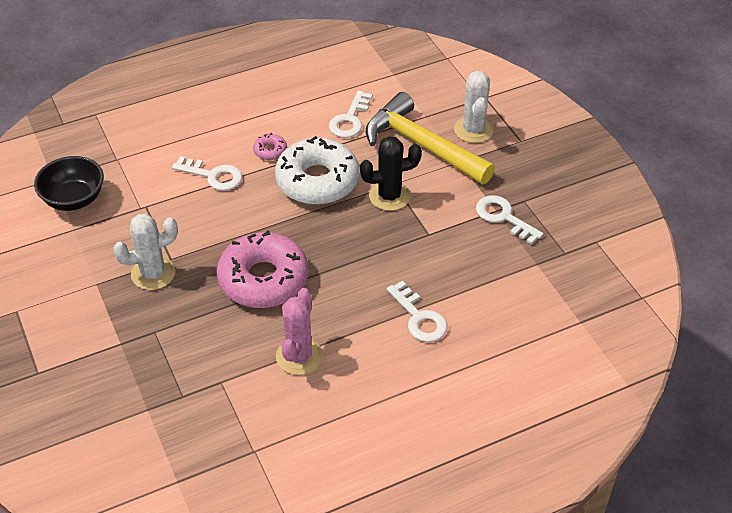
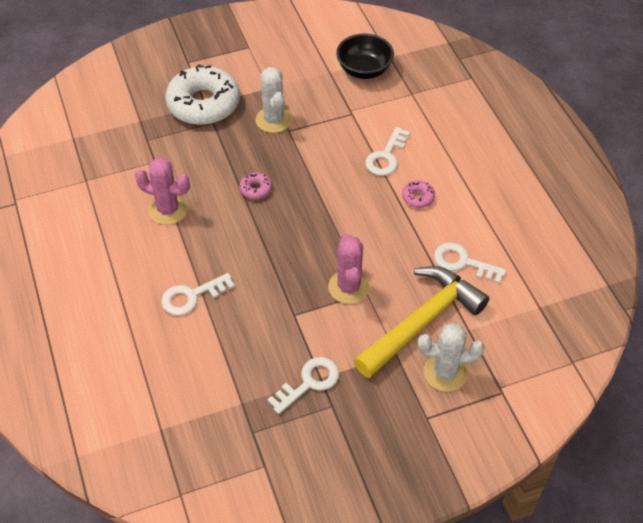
camera: 95 degrees right, 5 degrees up
pink donut [217,230,309,308] -> pink donut [239,172,272,199], size x0.41
white donut [275,136,360,205] -> white donut moved to [165,64,240,125]
black cactus [360,136,422,211] -> pink cactus [328,234,370,304]

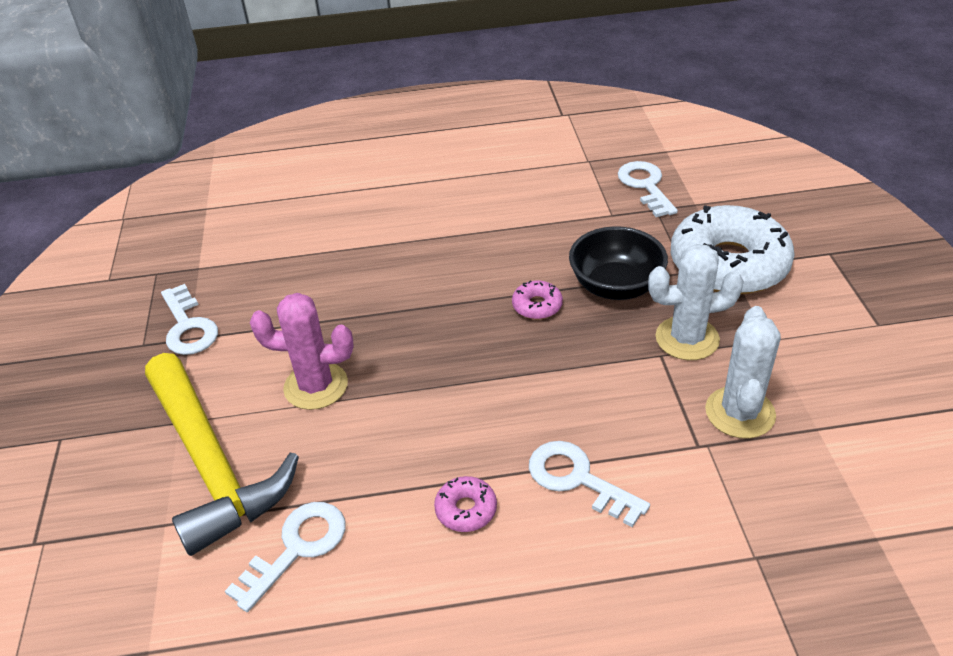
camera: 105 degrees right, 10 degrees down
pink cactus [135,158,190,225] -> none
white key [161,273,235,316] -> white key moved to [618,161,678,217]
black bowl [336,33,394,79] -> black bowl moved to [569,226,668,300]
white cactus [418,323,484,392] -> white cactus moved to [705,306,781,439]

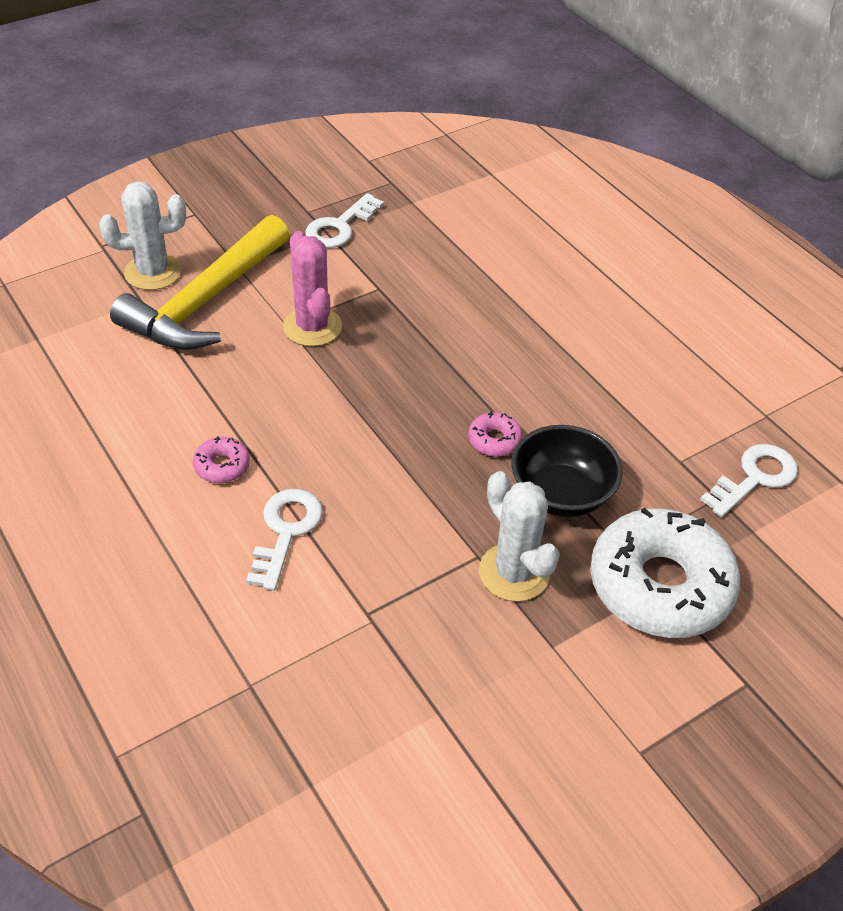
camera: 60 degrees right, 5 degrees up
white key [225,502,345,612] -> none
white cactus [705,306,781,439] -> white cactus moved to [99,181,186,290]

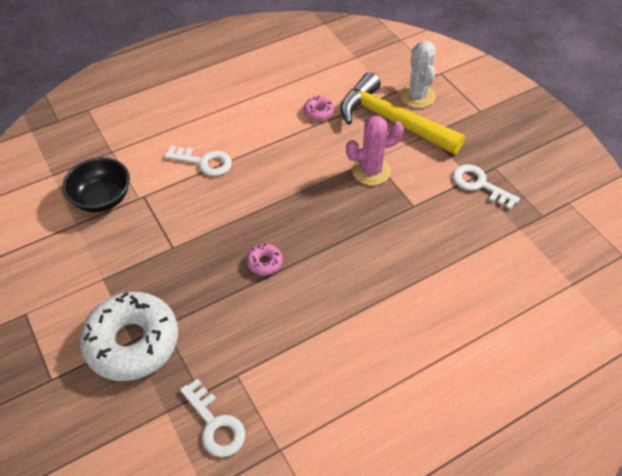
camera: 95 degrees right, 5 degrees up
pink donut [193,436,250,483] -> pink donut moved to [304,96,334,121]
white cactus [479,471,560,602] -> none
black bowl [511,425,623,517] -> black bowl moved to [62,157,130,213]

